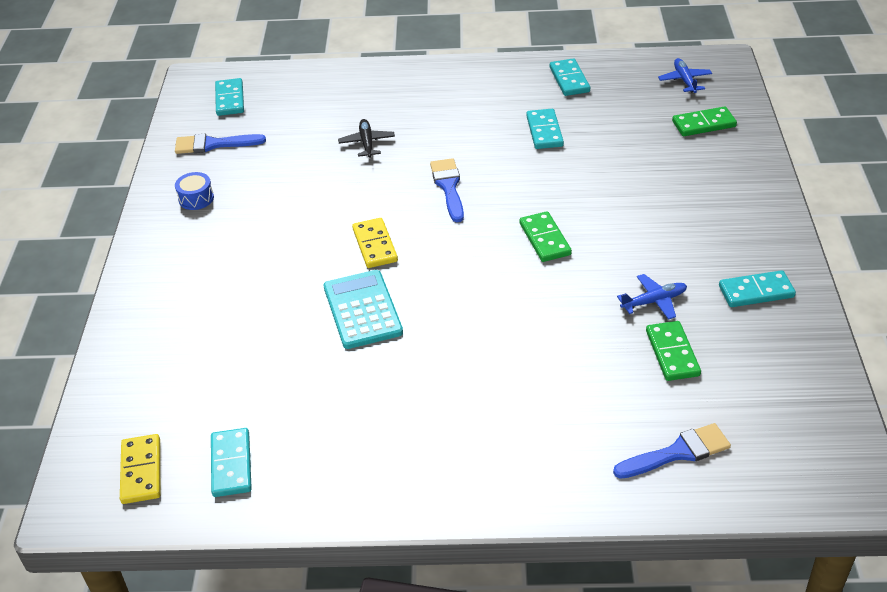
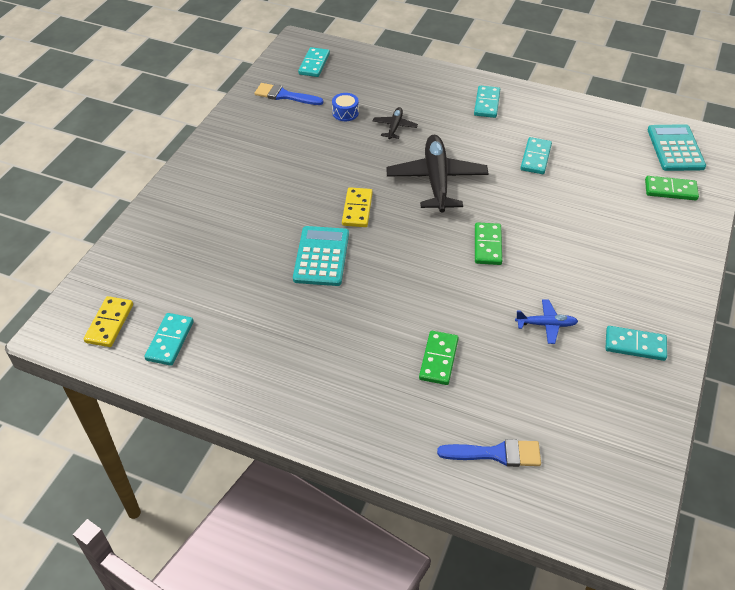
camera: 20 degrees right, 5 degrees up
blue drum [175,172,214,210] -> blue drum moved to [332,93,359,121]
blue brush [430,158,464,222] -> black plane [386,135,489,212]
turquoise domino [550,58,590,96] -> turquoise domino moved to [474,85,500,118]
green domino [646,321,701,381] -> green domino moved to [419,331,459,385]
blue plane [658,58,712,93] -> turquoise calculator [648,124,706,171]

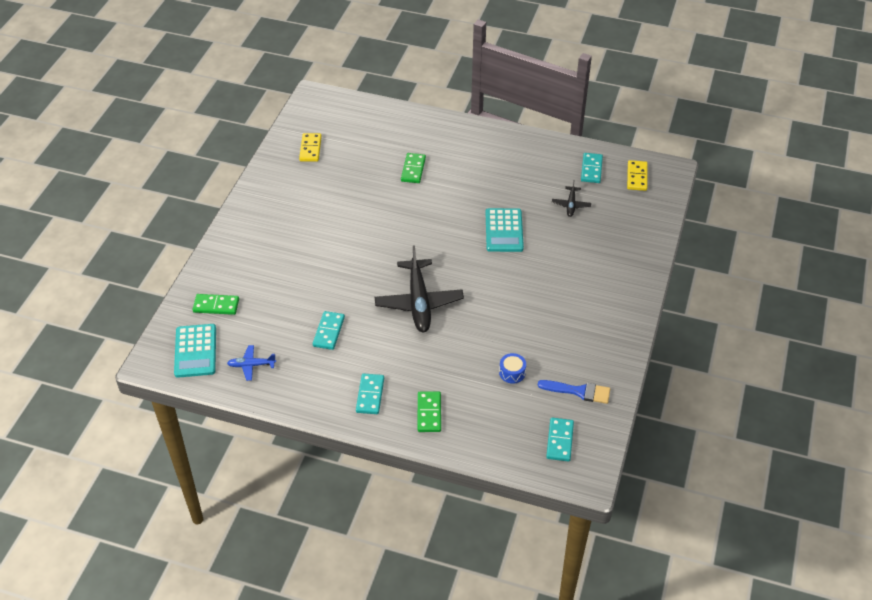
camera: 175 degrees right, 0 degrees up
yellow domino [342,187,373,227] -> yellow domino moved to [299,133,322,162]
black plane [373,107,418,139] -> black plane moved to [552,180,591,217]
blue brush [437,439,541,467] -> none
green domino [475,222,502,265] -> green domino moved to [418,391,441,432]
blue plane [515,299,578,344] -> blue plane moved to [227,345,276,381]
turquoise domino [605,326,667,361] -> none

